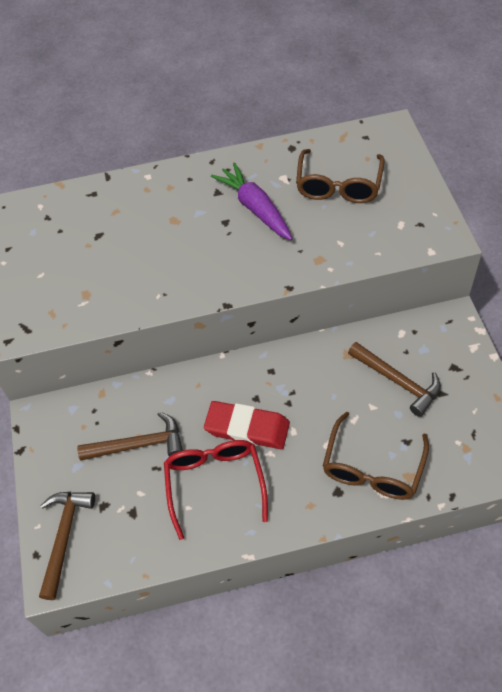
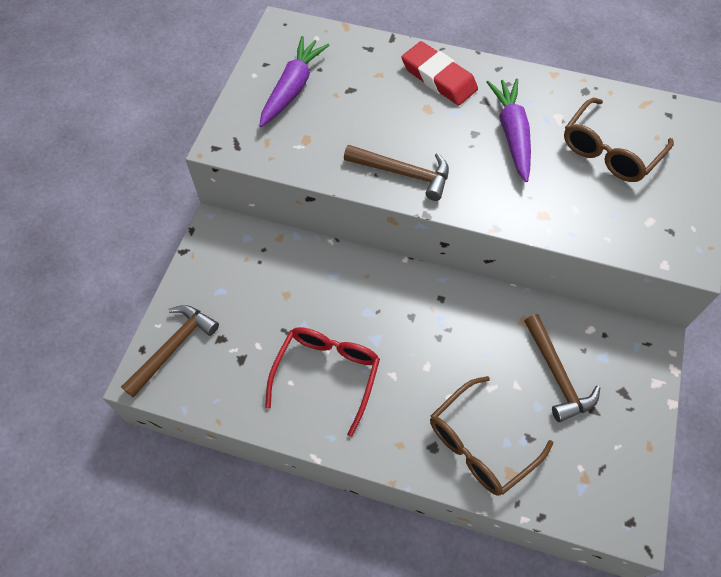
camera: 25 degrees right, 5 degrees up
brown hammer [77,412,183,460] -> brown hammer moved to [344,145,449,201]
red eraser [204,401,290,449] -> red eraser moved to [402,41,478,105]
none -> purple carrot [259,36,329,127]

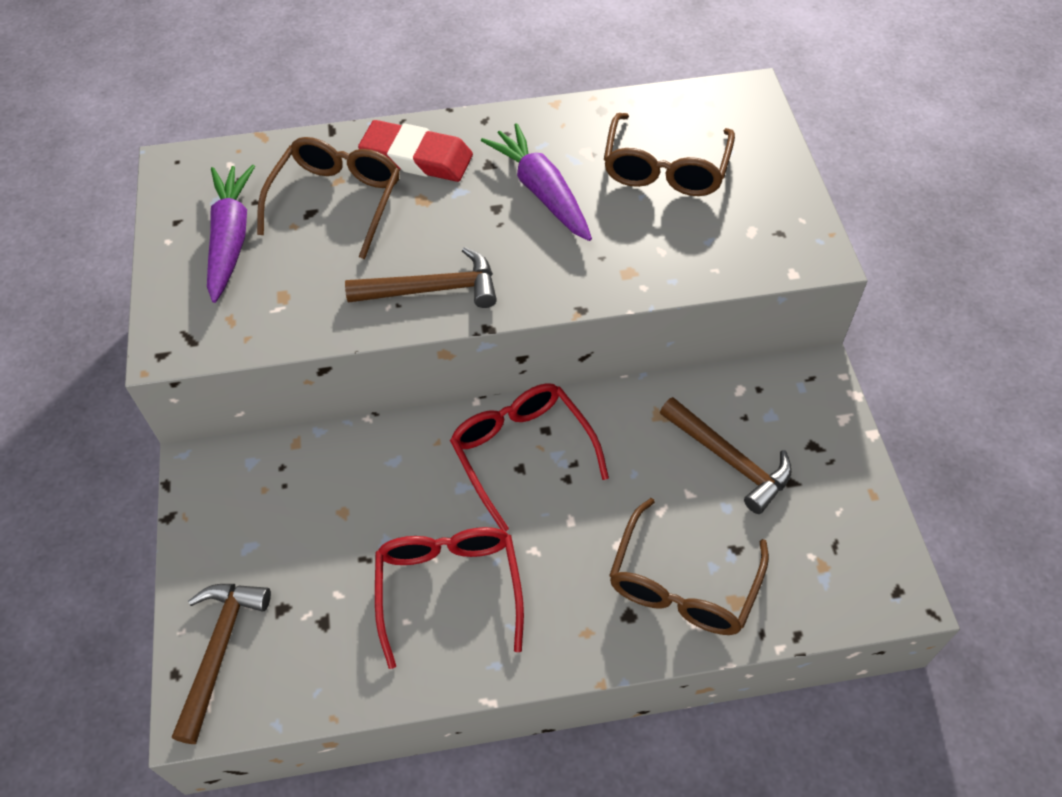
camera: 25 degrees left, 5 degrees down
none -> brown glasses [257,137,400,259]
none -> red glasses [450,383,609,532]

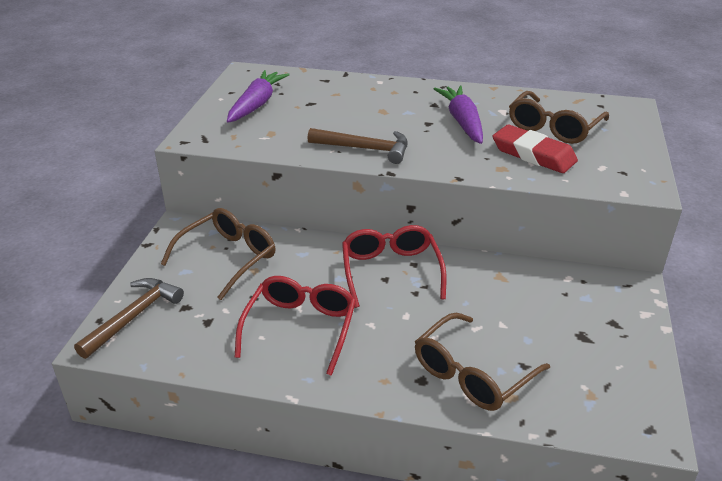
camera: 20 degrees right, 20 degrees down
brown glasses [257,137,400,259] -> brown glasses moved to [161,208,275,300]
red eraser [358,120,473,182] -> red eraser moved to [492,125,578,173]
brown hammer [660,397,792,514] -> none

